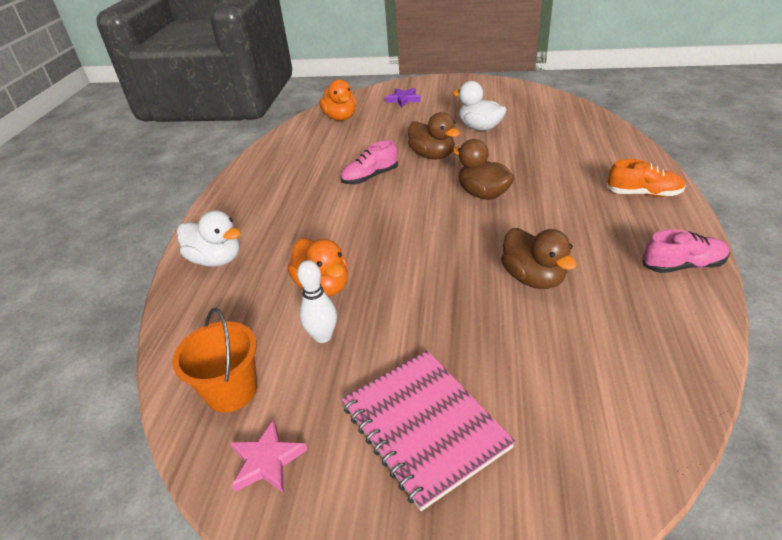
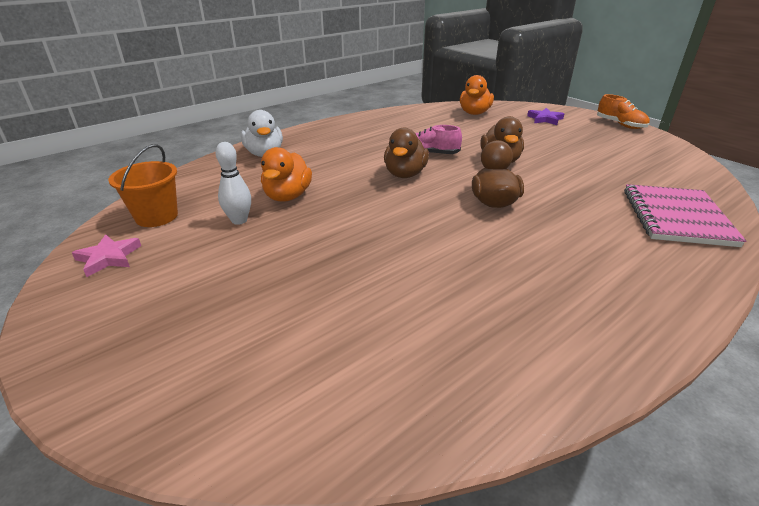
camera: 40 degrees right, 5 degrees down
pink notebook [342,350,516,511] -> pink notebook moved to [624,184,746,247]
white duck [453,81,507,131] -> none
brown duck [501,228,577,289] -> brown duck moved to [384,128,429,178]
orange shoe [607,159,686,197] -> orange shoe moved to [597,94,650,129]
pink shoe [643,229,730,273] -> none

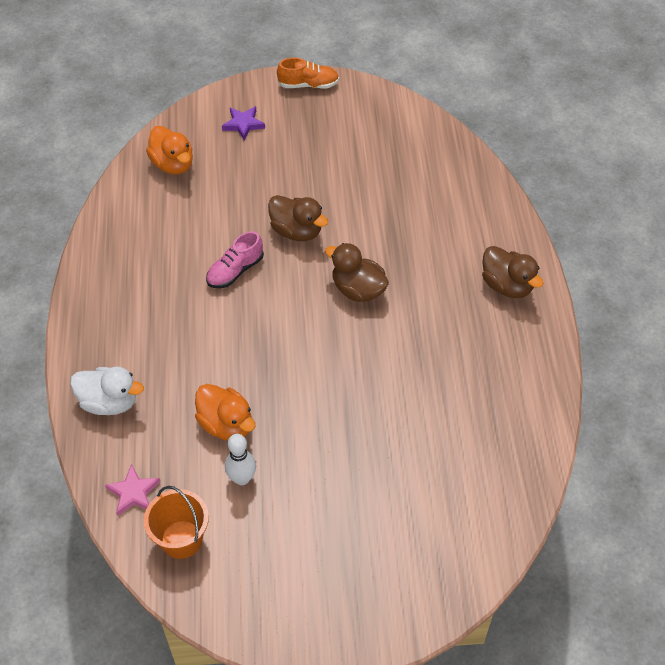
camera: 55 degrees left, 20 degrees up
pink star [72,234,141,277] -> pink star moved to [105,464,160,516]
brown duck [384,128,429,178] -> brown duck moved to [482,246,543,298]
pink notebook [624,184,746,247] -> none

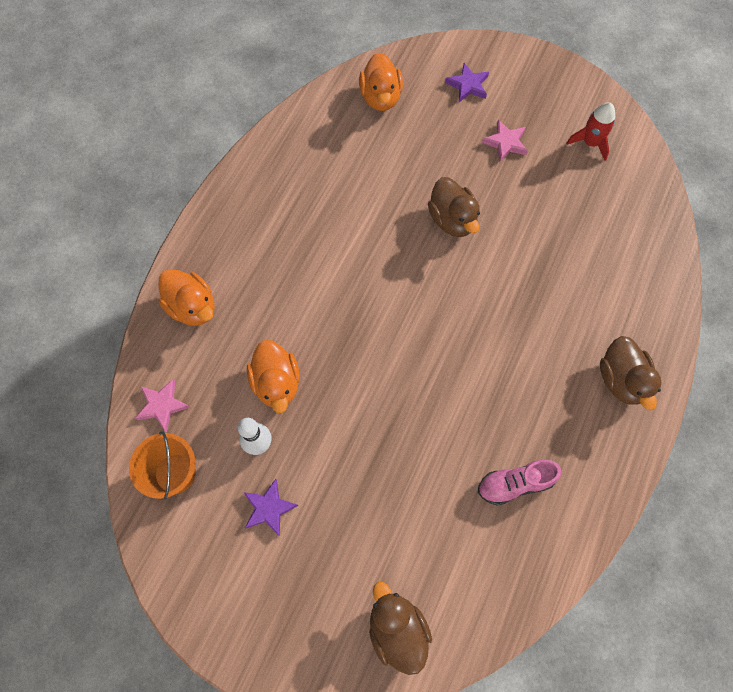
camera: 30 degrees right, 15 degrees up
white duck [70,366,144,415] -> orange duck [159,269,215,326]
pink shoe [206,231,264,288] -> pink shoe moved to [478,460,561,506]
orange shoe [277,58,339,88] -> none
brown duck [325,243,389,302] -> brown duck moved to [369,582,432,675]
none -> purple star [244,479,298,536]
none -> pink star [482,120,528,162]
none -> red rocket [566,102,615,161]

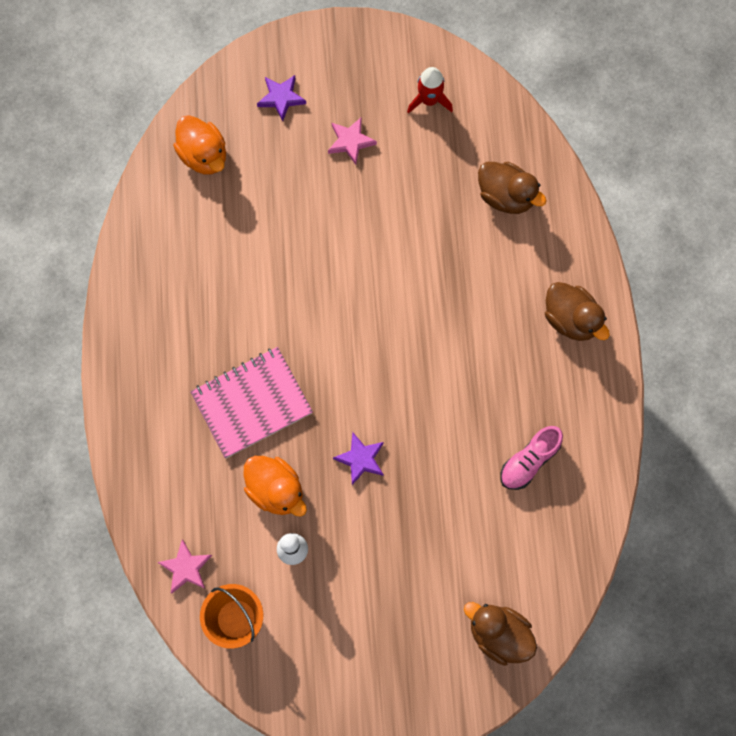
camera: 30 degrees left, 5 degrees up
orange duck [159,269,215,326] -> none
purple star [244,479,298,536] -> purple star moved to [333,432,384,485]
brown duck [428,177,480,237] -> brown duck moved to [478,162,547,214]
none -> pink notebook [190,347,313,458]

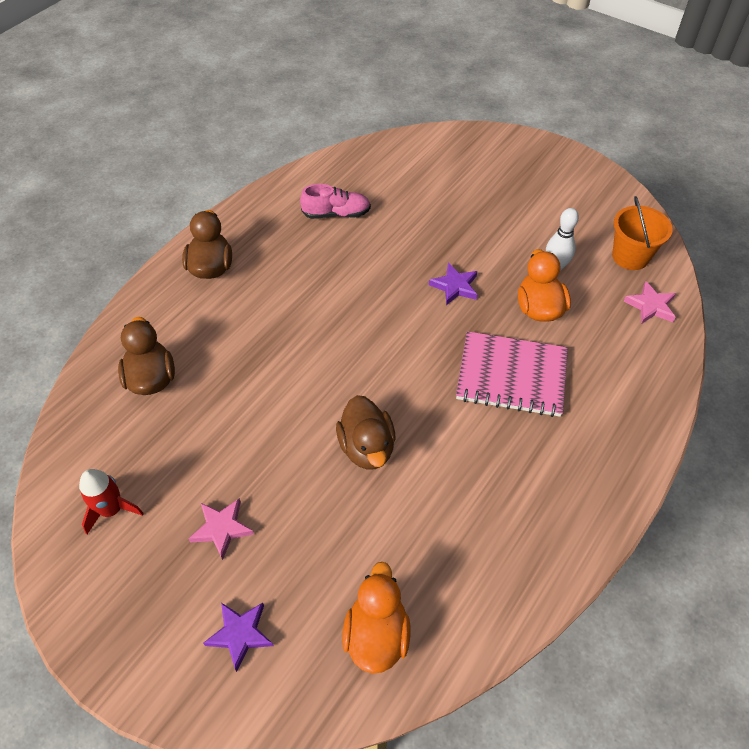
camera: 140 degrees left, 20 degrees down
brown duck [464,602,537,666] -> brown duck moved to [336,395,395,470]

